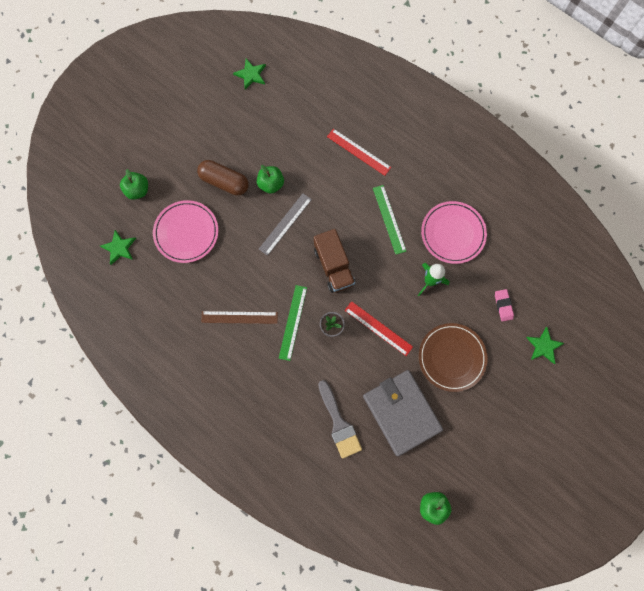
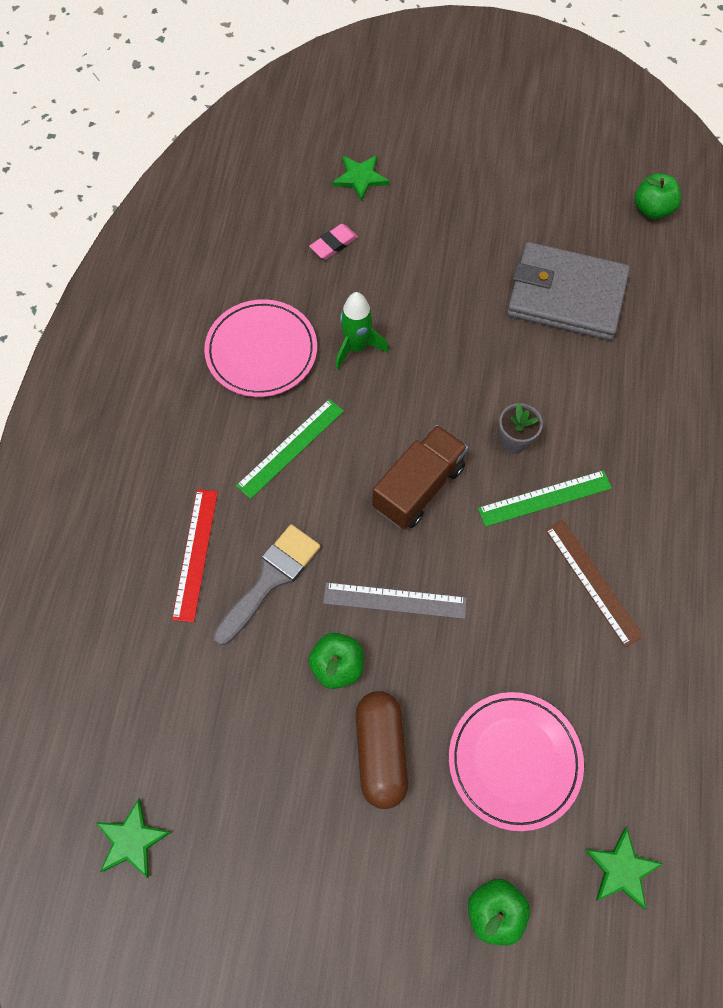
camera: 120 degrees left, 10 degrees down
grey brush [318,380,362,459] -> grey brush moved to [213,524,321,645]
red ruler [345,301,413,356] -> none
grey wallet [363,370,443,456] -> grey wallet turned 75 degrees clockwise [507,242,630,341]
brown plate [419,323,488,392] -> none

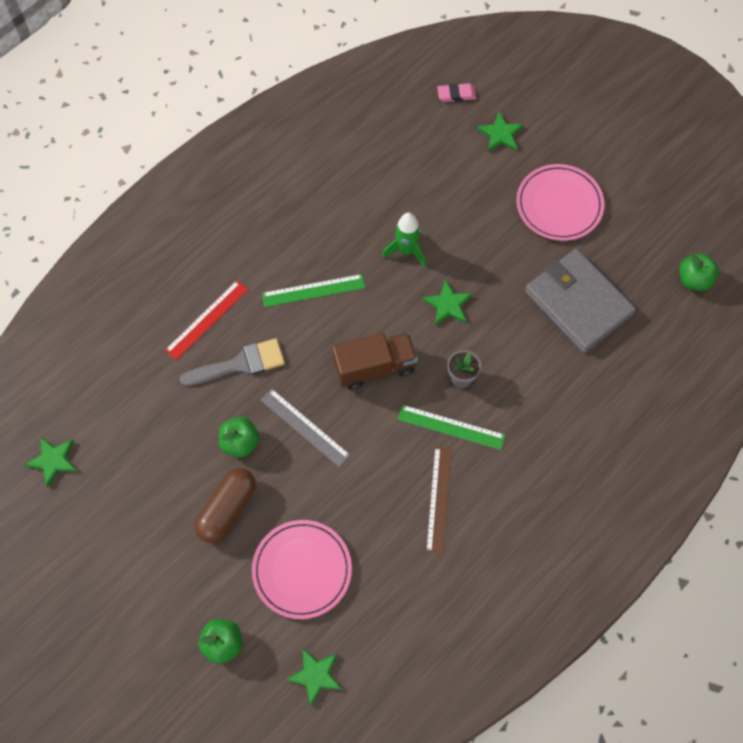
camera: 35 degrees right, 0 degrees up
pink plate [204,299,317,397] -> pink plate moved to [516,164,605,241]
pink eraser [309,224,358,259] -> pink eraser moved to [437,83,476,102]
none -> green star [422,279,472,325]

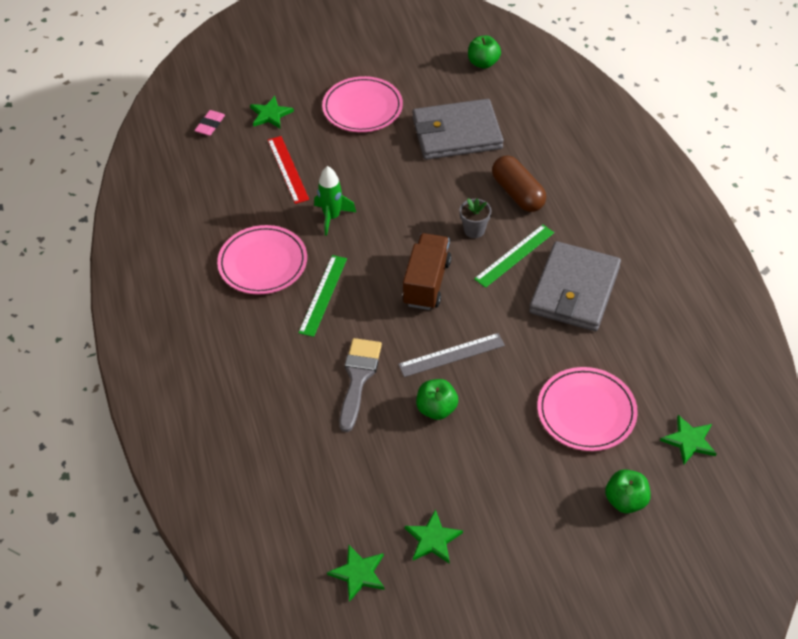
camera: 60 degrees left, 15 degrees down
red ruler [165,280,248,360] -> red ruler moved to [268,136,309,204]
brown capsule [195,468,256,543] -> brown capsule moved to [492,156,546,212]
green star [422,279,472,325] -> green star moved to [405,509,463,563]
brown ruler [426,446,452,554] -> grey wallet [529,241,621,331]
none -> pink plate [217,225,307,295]

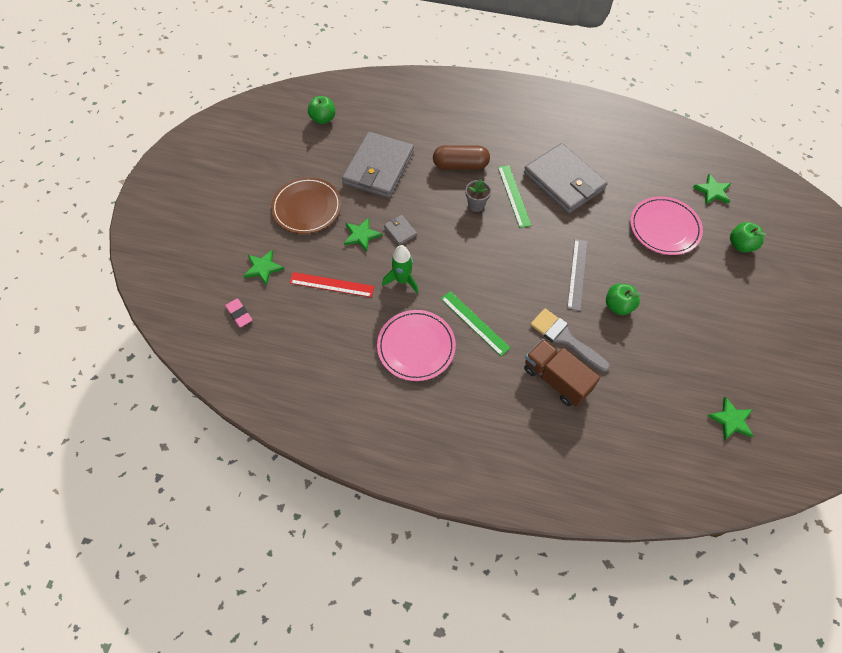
camera: 60 degrees left, 10 degrees up
pink plate [322,76,403,132] -> brown plate [271,177,341,234]
brown truck [402,233,451,310] -> brown truck moved to [524,339,600,407]
green star [405,509,463,563] -> green star moved to [344,218,382,251]
none -> grey wallet [384,215,417,245]

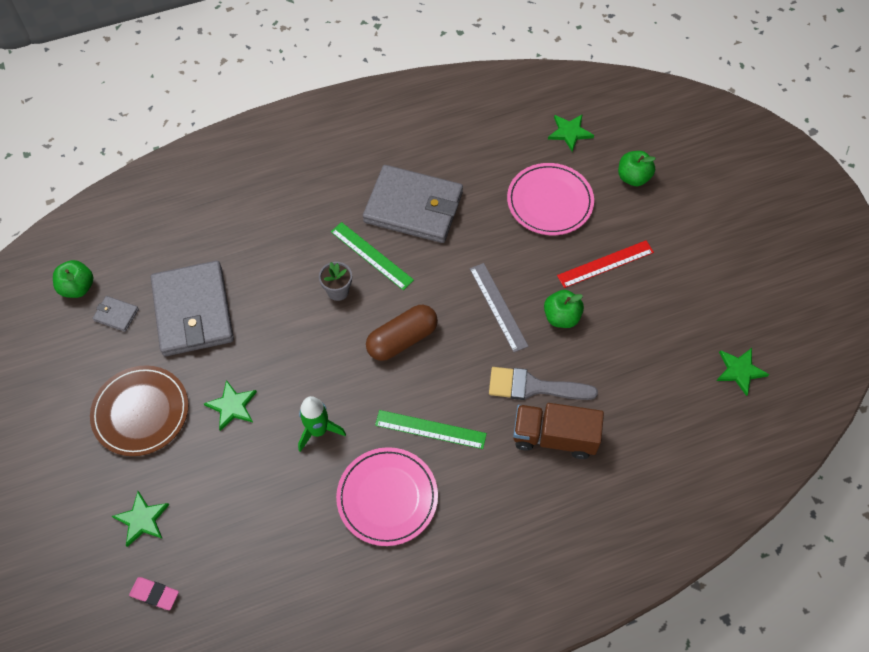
camera: 35 degrees left, 0 degrees up
red ruler [290,272,374,297] -> red ruler moved to [557,240,654,288]
grey wallet [384,215,417,245] -> grey wallet moved to [92,296,139,332]
brown capsule [433,145,490,170] -> brown capsule moved to [366,305,438,361]

